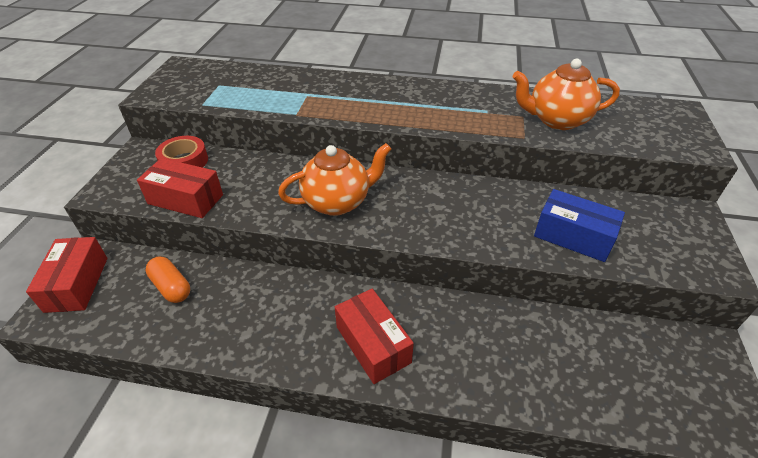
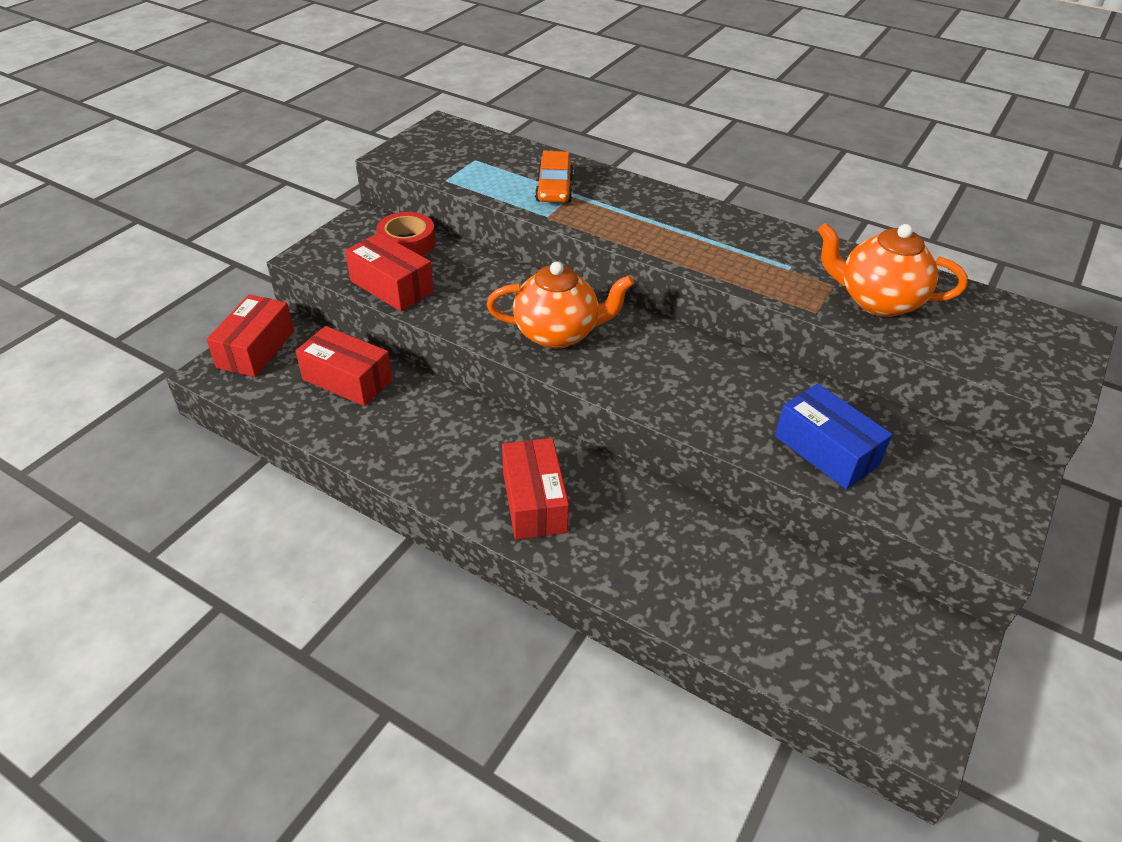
camera: 20 degrees right, 0 degrees up
orange capsule [145,256,190,303] -> red box [296,326,392,406]
none -> orange car [535,151,574,203]

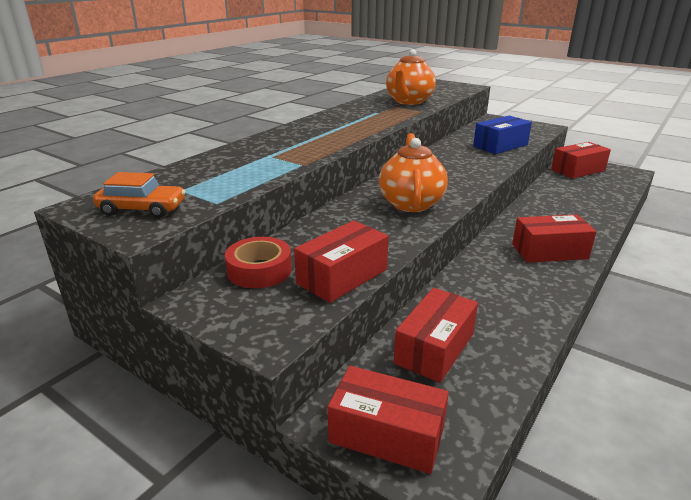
camera: 85 degrees left, 15 degrees down
orange car [535,151,574,203] -> orange car moved to [93,172,186,218]
none -> red box [551,142,611,179]

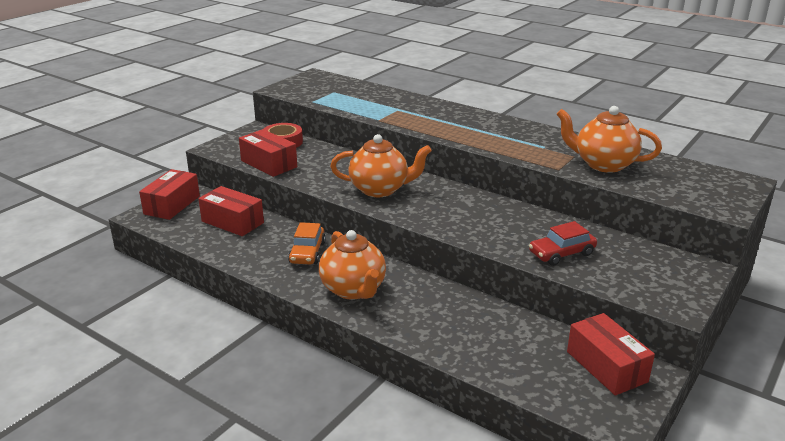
camera: 90 degrees right, 0 degrees up
orange car [93,172,186,218] -> orange car moved to [288,222,326,265]
blue box [473,116,532,154] -> red car [529,221,597,266]
red box [512,214,597,263] -> orange teapot [319,230,386,300]

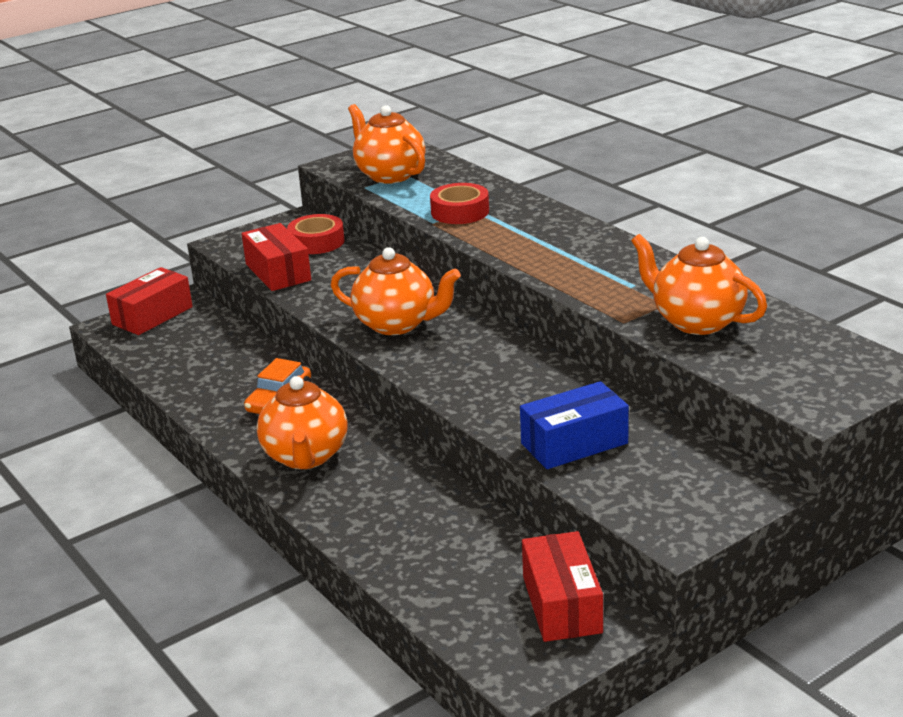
camera: 20 degrees right, 0 degrees up
red box [198,186,264,236] -> none
red car [529,221,597,266] -> blue box [520,381,629,469]
none -> orange teapot [348,104,425,184]
none -> red tape [430,183,489,224]

